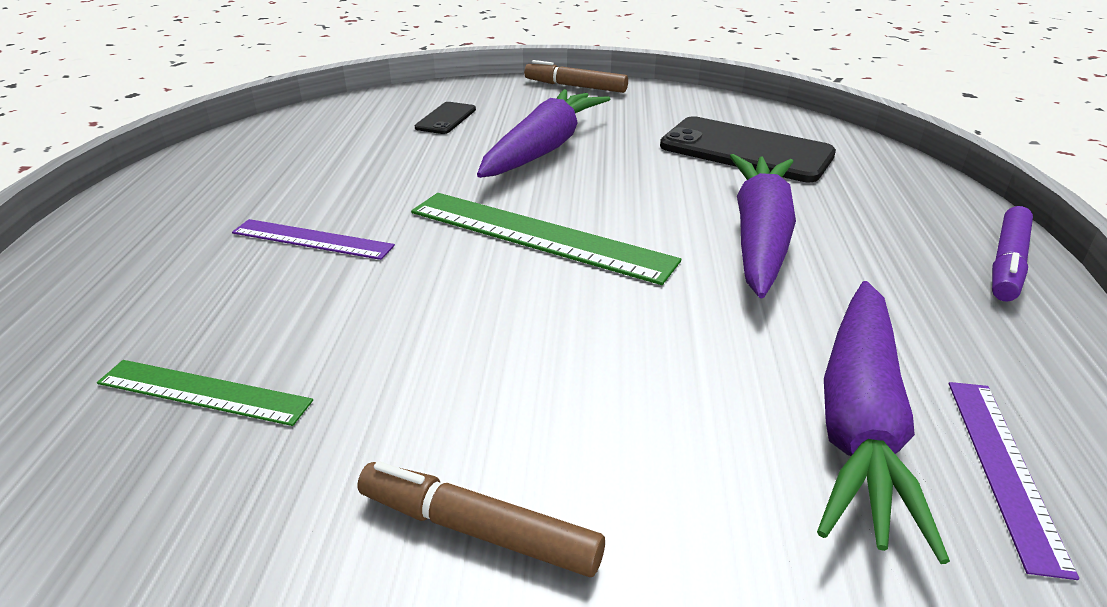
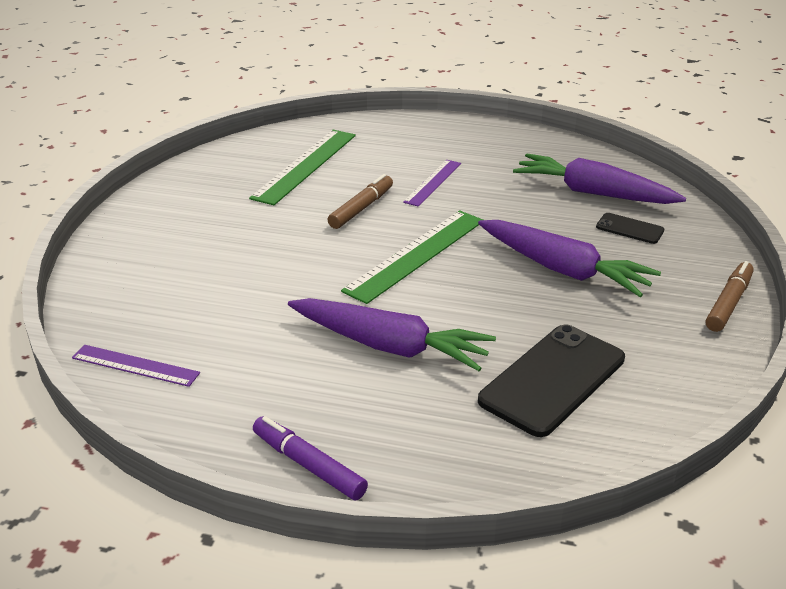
camera: 100 degrees right, 0 degrees up
green ruler [97,360,313,426] -> green ruler [249,130,356,205], size x1.69
brown marker [357,461,605,577] -> brown marker moved to [328,174,393,229]
purple carrot [817,281,950,564] -> purple carrot moved to [513,153,686,204]

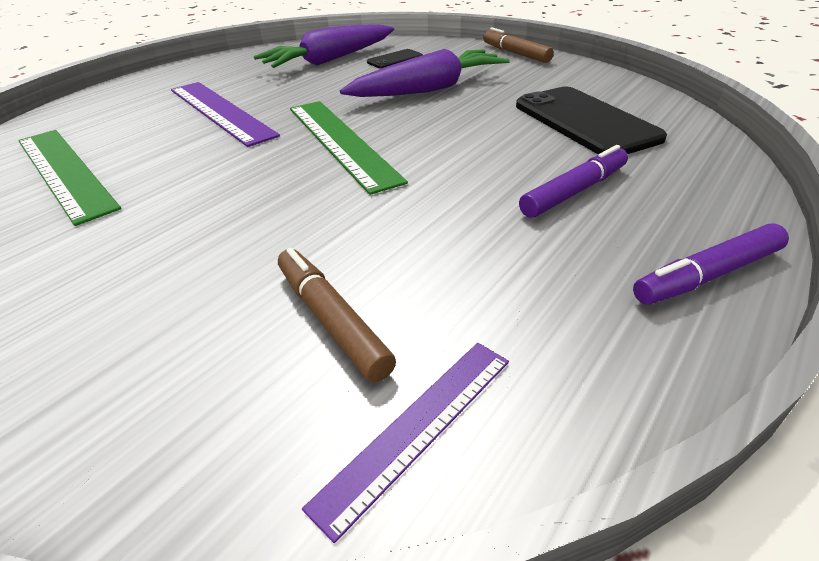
camera: 65 degrees left, 5 degrees up
purple carrot [288,298,496,371] -> none
brown marker [328,174,393,229] -> brown marker moved to [278,248,396,382]
purple ruler [403,160,461,207] -> purple ruler [171,82,280,147], size x1.69
none -> purple marker [519,145,628,218]

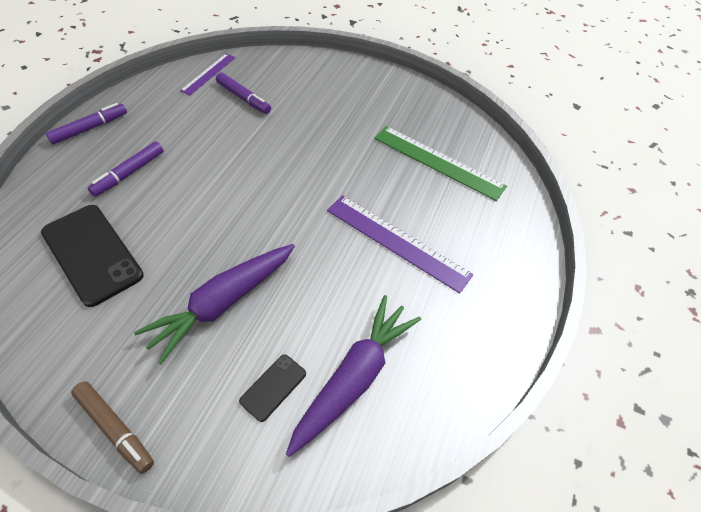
camera: 160 degrees right, 15 degrees up
brown marker [278,248,396,382] -> purple marker [216,73,271,114]
green ruler [290,101,408,195] -> none

